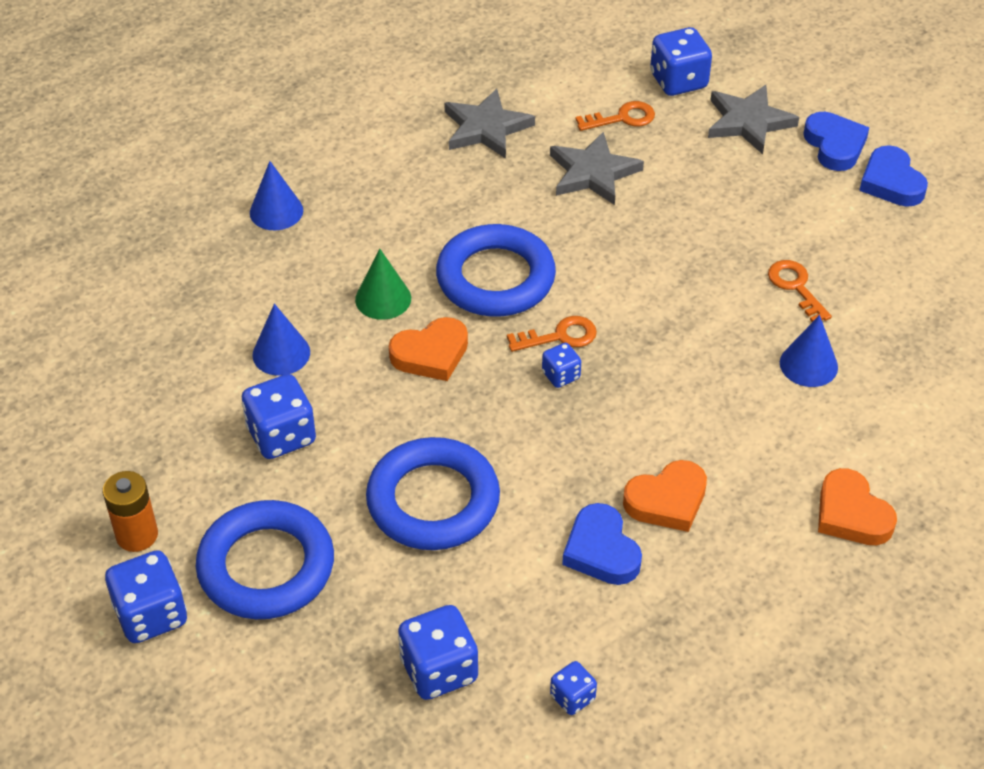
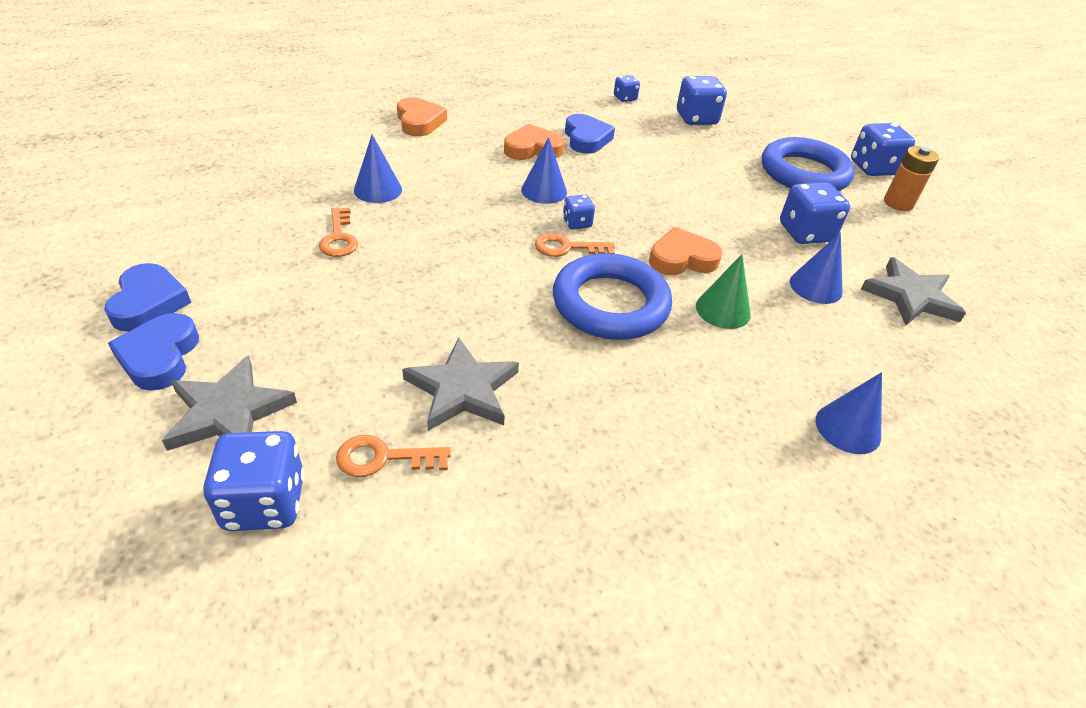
camera: 170 degrees left, 5 degrees down
blue ring [366,437,500,550] -> none
grey star [445,89,535,159] -> grey star moved to [861,257,966,325]
none -> blue cone [521,137,567,204]

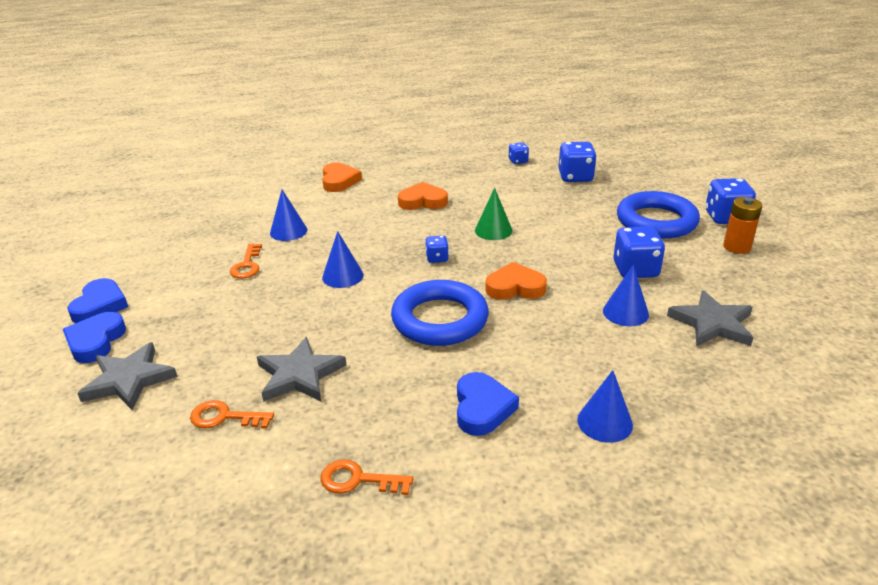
camera: 15 degrees right, 10 degrees down
blue dice [203,431,305,531] -> none
blue cone [521,137,567,204] -> blue cone moved to [322,231,364,288]
orange key [535,233,615,257] -> orange key moved to [320,459,414,495]
blue heart [565,114,615,154] -> blue heart moved to [457,372,519,436]
green cone [696,254,751,329] -> green cone moved to [475,188,512,240]

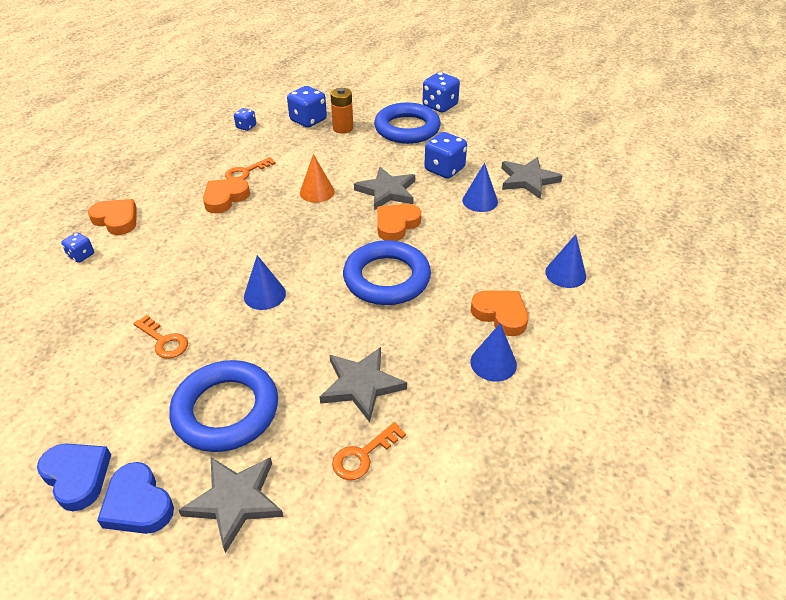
camera: 50 degrees left, 10 degrees up
blue cone [270,190,307,241] -> blue cone moved to [470,323,517,382]
orange key [320,459,414,495] -> orange key moved to [225,157,276,180]
blue dice [425,235,449,263] -> blue dice moved to [61,233,94,263]
blue heart [457,372,519,436] -> orange heart [471,291,528,336]
green cone [475,188,512,240] -> orange cone [300,154,335,203]
orange battery [723,197,762,254] -> orange battery moved to [330,88,353,134]
none -> blue ring [169,360,278,452]
none -> grey star [354,167,415,210]

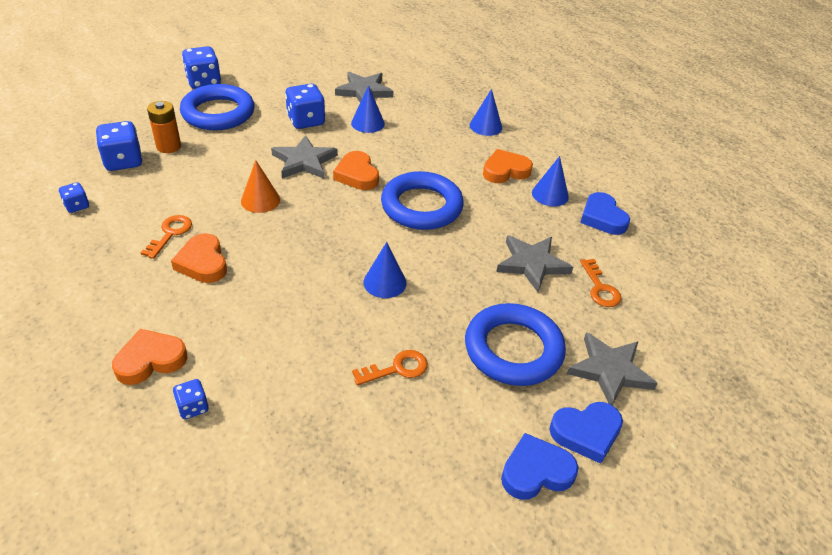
camera: 65 degrees left, 0 degrees up
orange key [225,157,276,180] -> orange key turned 150 degrees counterclockwise [141,215,192,259]
none -> blue heart [580,192,630,235]

